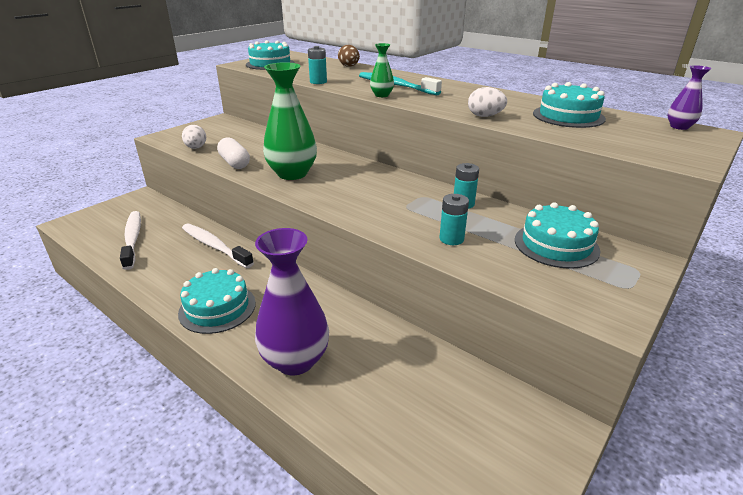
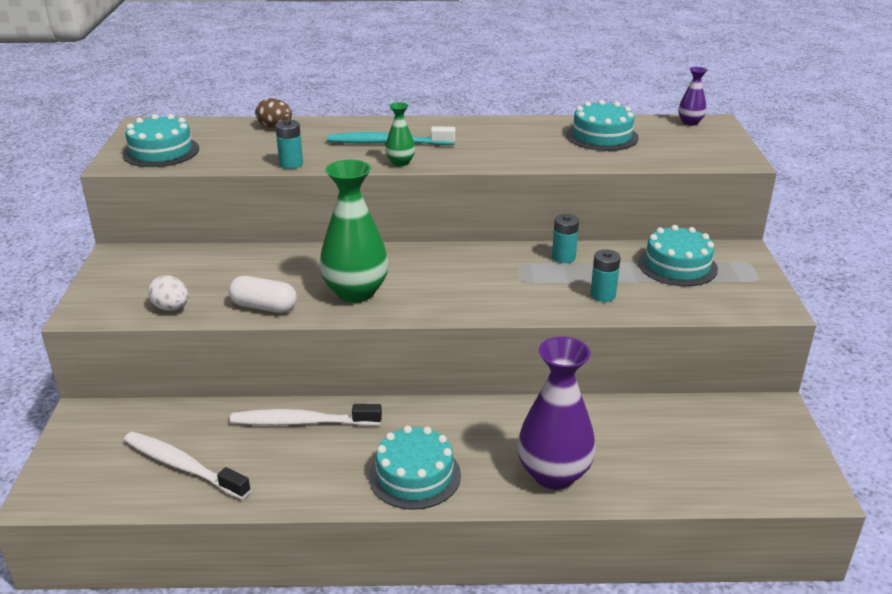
camera: 40 degrees left, 0 degrees up
white egg [468,87,507,117] -> none

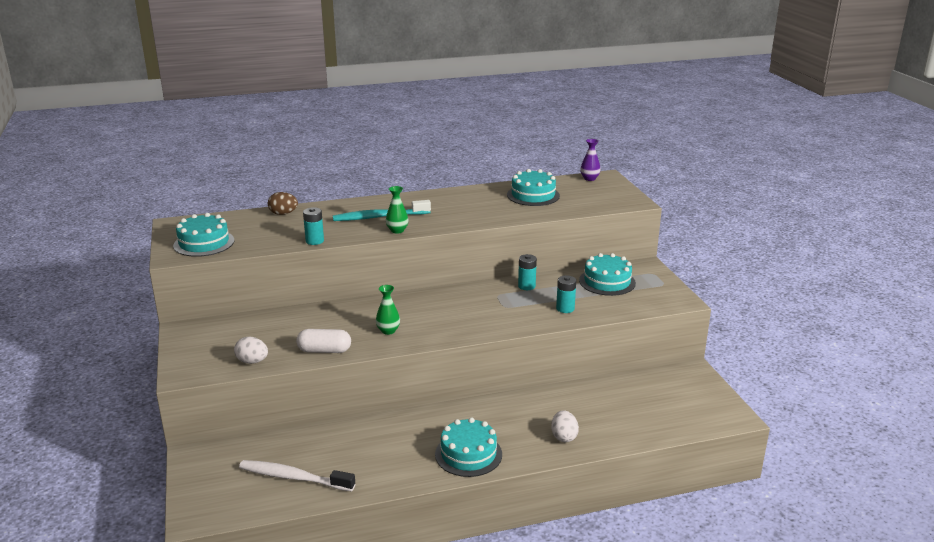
camera: 15 degrees left, 5 degrees down
white toothbrush [230,404,382,426] -> none
green vase [320,160,389,303] -> green vase [376,285,400,335], size x0.48
purple vase [518,337,596,489] -> white egg [551,410,579,442]

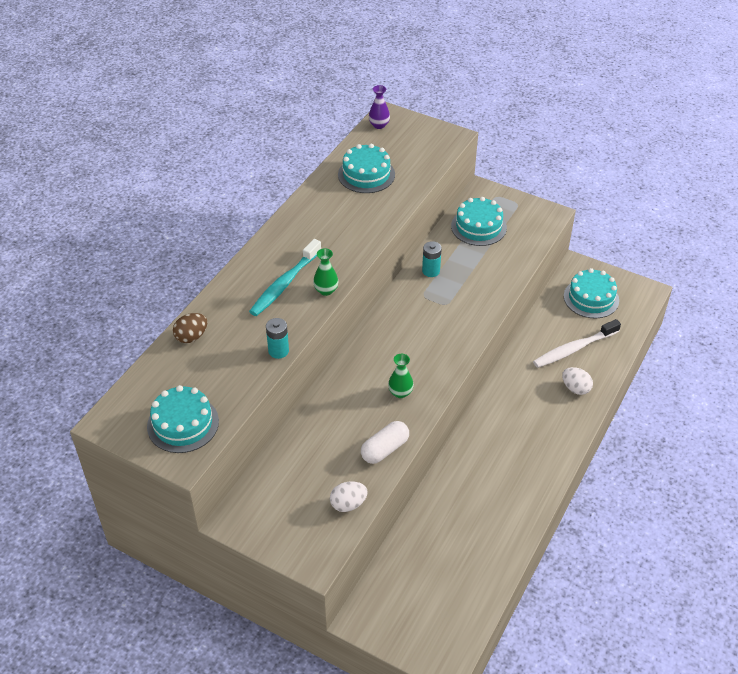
camera: 45 degrees left, 20 degrees up
white toothbrush [239,460,355,492] -> white toothbrush moved to [533,319,621,368]
turquoise cake [435,418,502,477] -> turquoise cake moved to [564,268,619,318]
turquoise battery [556,275,576,313] -> none

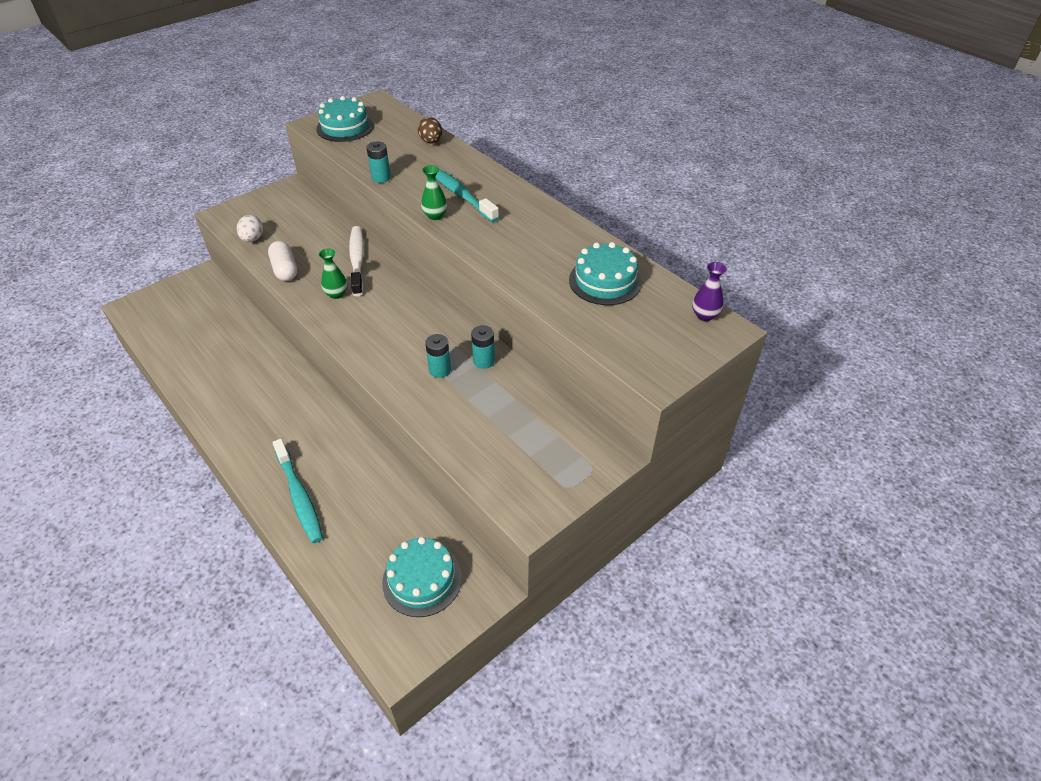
camera: 110 degrees right, 0 degrees up
turquoise cake [451,197,507,246] -> none
white toothbrush [533,319,621,368] -> white toothbrush moved to [349,226,364,296]
white egg [562,367,593,395] -> turquoise toothbrush [272,439,323,543]
none -> turquoise battery [425,334,451,378]

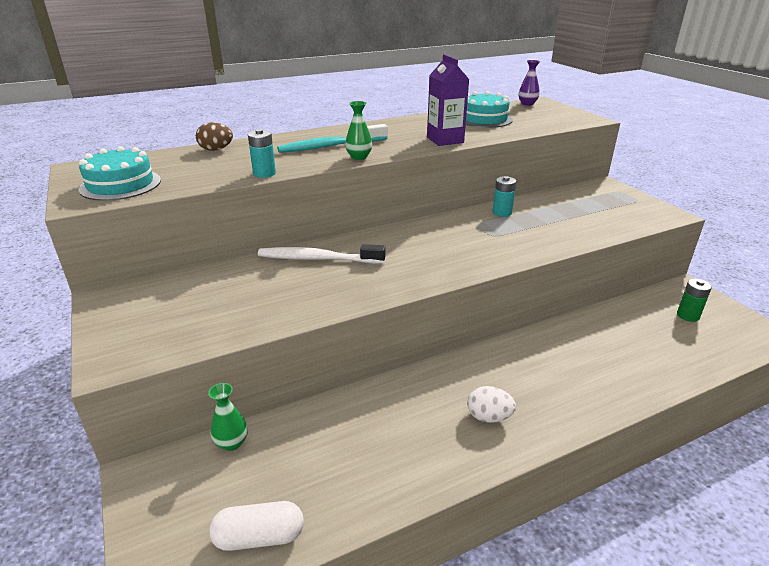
camera: 75 degrees left, 15 degrees down
white egg [237,215,263,242] -> white egg moved to [467,386,516,423]
white capsule [268,241,297,281] -> white capsule moved to [209,501,304,551]
turquoise toothbrush [272,439,323,543] -> none
green vase [319,249,347,299] -> green vase moved to [208,383,248,451]
turquoise cake [382,537,462,617] -> green battery [677,279,712,322]
turquoise battery [425,334,451,378] -> none
none -> purple carton [427,54,469,146]

